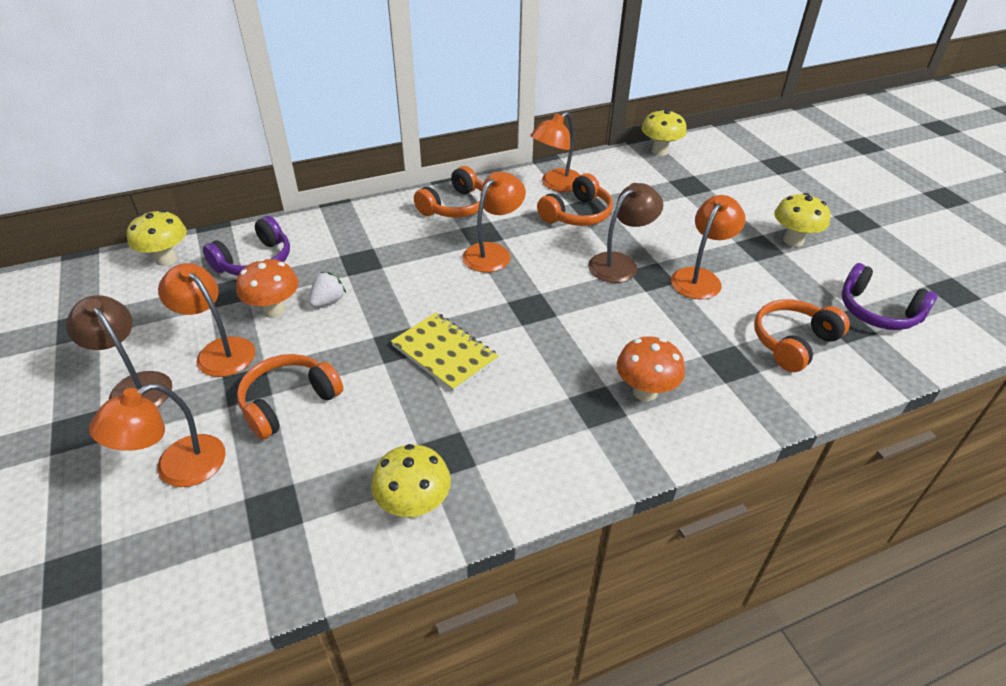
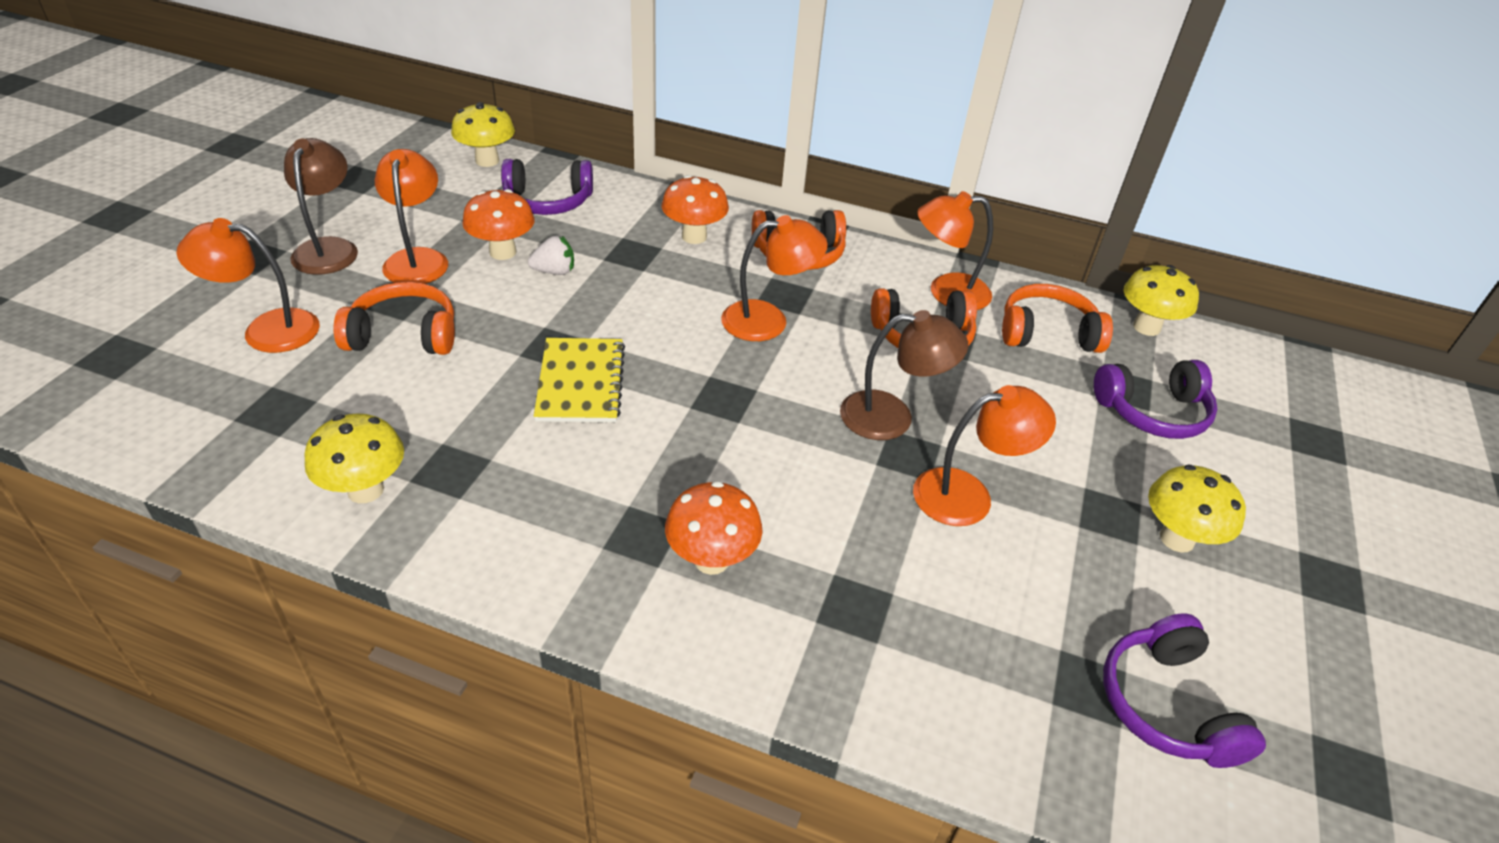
camera: 40 degrees right, 0 degrees up
orange headphones [754,299,850,372] -> orange headphones moved to [1002,284,1113,353]
none -> orange mushroom [661,175,729,244]
none -> purple headphones [1094,360,1218,439]

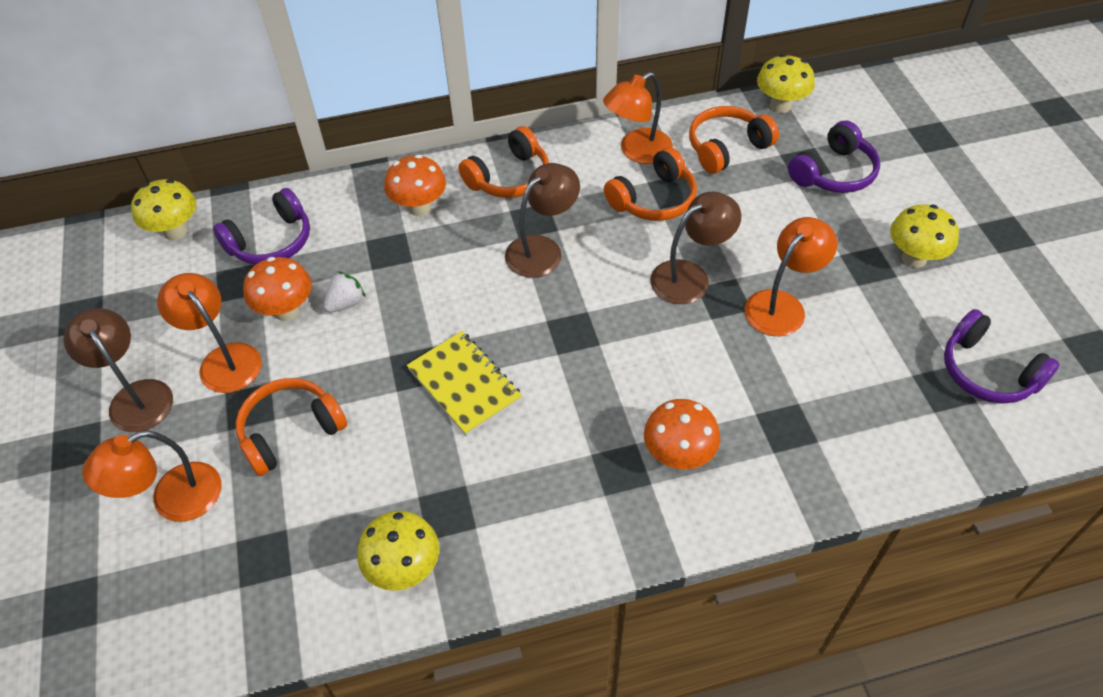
camera: 30 degrees left, 10 degrees up
orange lamp [721,215,828,341] -> brown lamp [505,163,580,278]

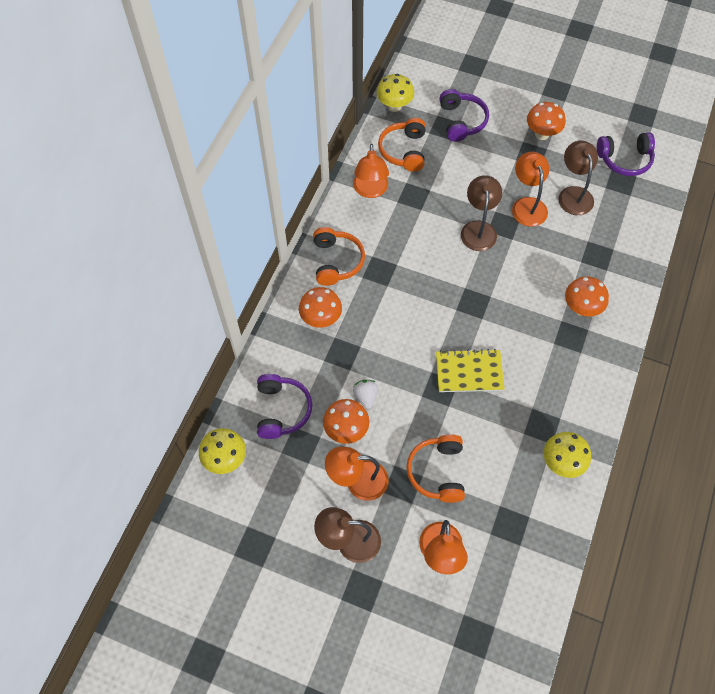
camera: 55 degrees left, 10 degrees up
brown lamp [505,163,580,278] -> brown lamp moved to [558,141,598,215]
orange headphones [604,147,697,221] -> none
yellow mushroom [890,204,959,268] -> orange mushroom [527,102,566,140]

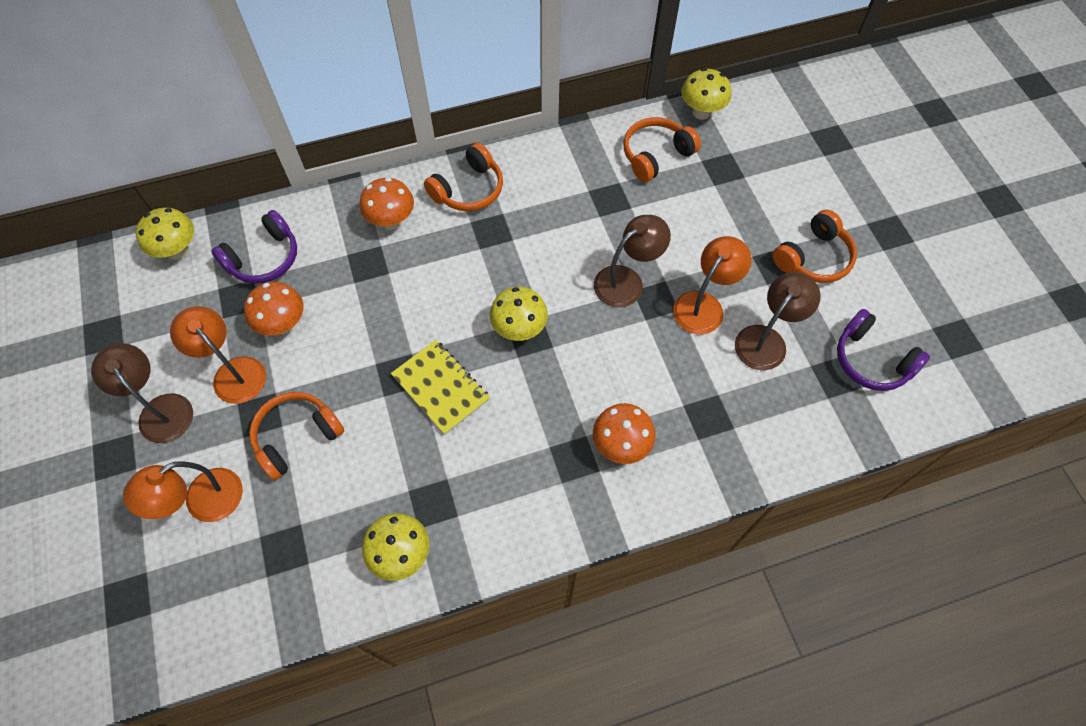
camera: 50 degrees right, 0 degrees up
orange lamp [353,144,389,198] -> none
white strawberry [353,380,378,409] -> none
purple headphones [439,89,489,142] -> none
orange mushroom [527,102,566,140] -> orange headphones [773,209,857,283]
none -> yellow mushroom [490,287,548,341]

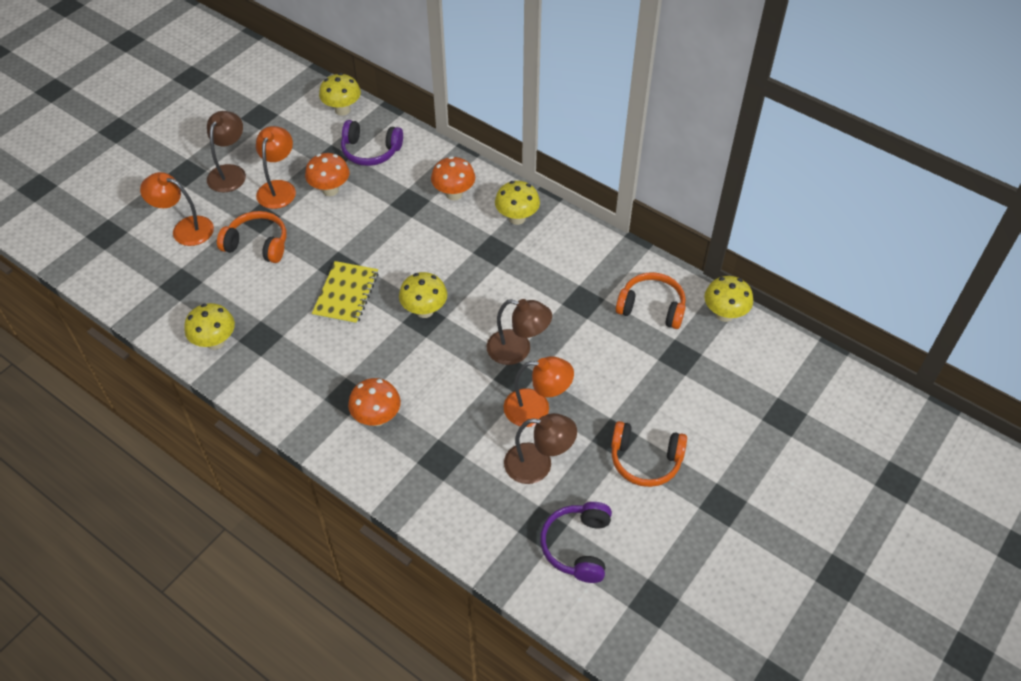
camera: 55 degrees right, 10 degrees down
orange headphones [424,143,503,211] -> yellow mushroom [495,181,540,225]

